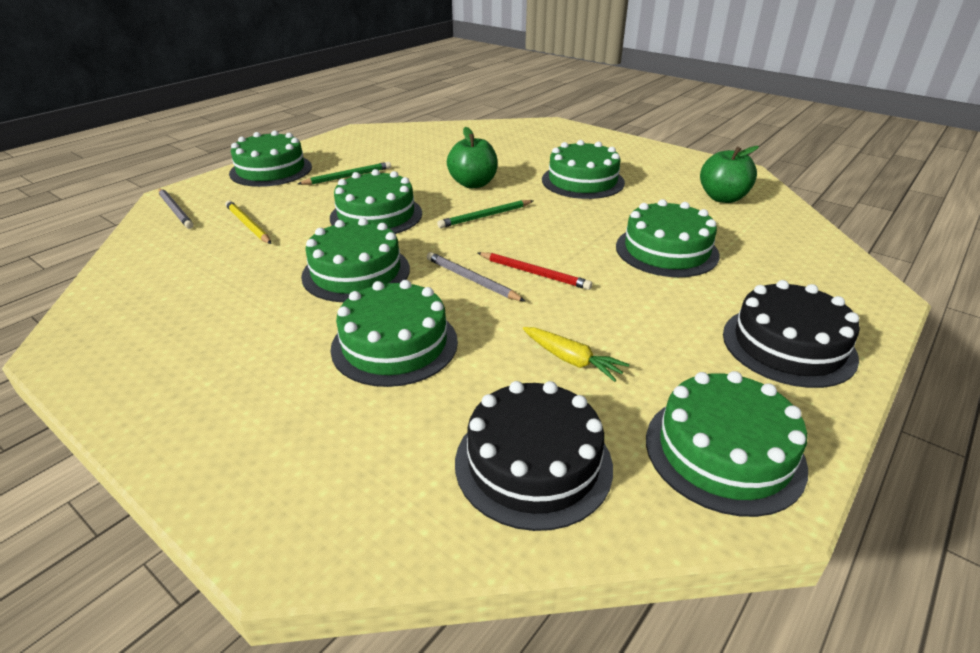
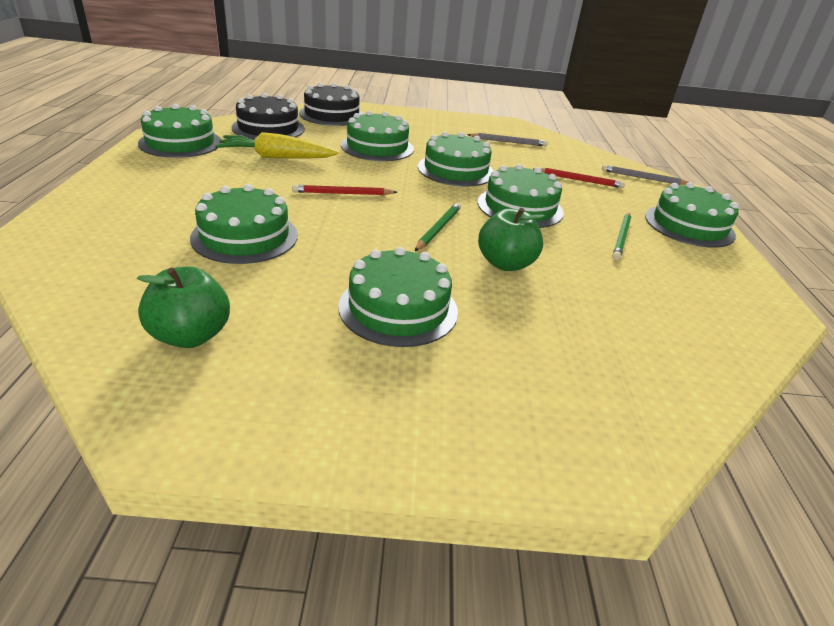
camera: 140 degrees right, 0 degrees up
yellow pencil [225,201,271,244] -> red pencil [533,168,625,188]
grey pencil [427,252,525,301] -> grey pencil moved to [467,133,548,147]
yellow carrot [523,327,630,382] -> yellow carrot [215,132,338,159], size x1.66
black cake [723,280,860,388] -> black cake moved to [299,83,364,126]

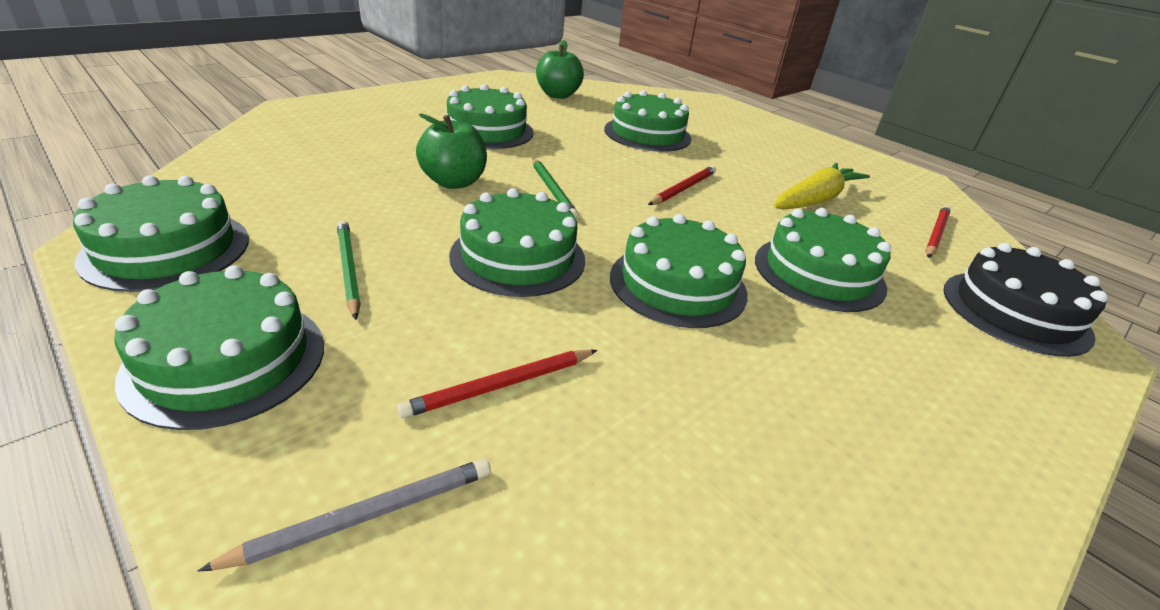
camera: 135 degrees right, 0 degrees up
green cake [138,104,221,158] -> green cake moved to [73,175,249,292]
black cake [231,93,305,140] -> red pencil [925,206,951,258]
grey pencil [467,133,548,147] -> none

